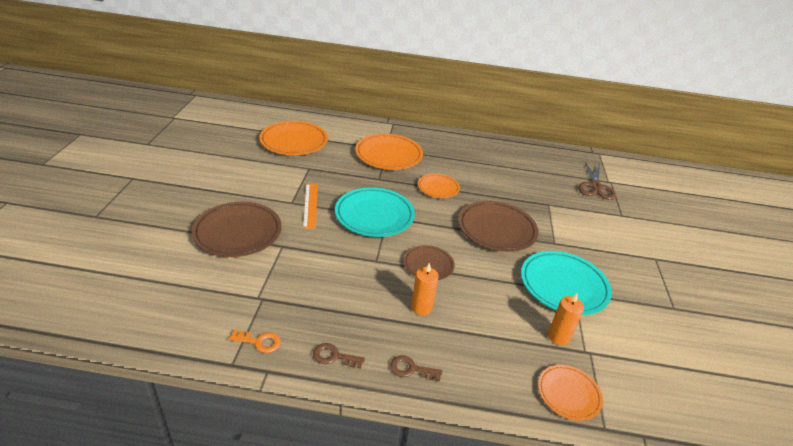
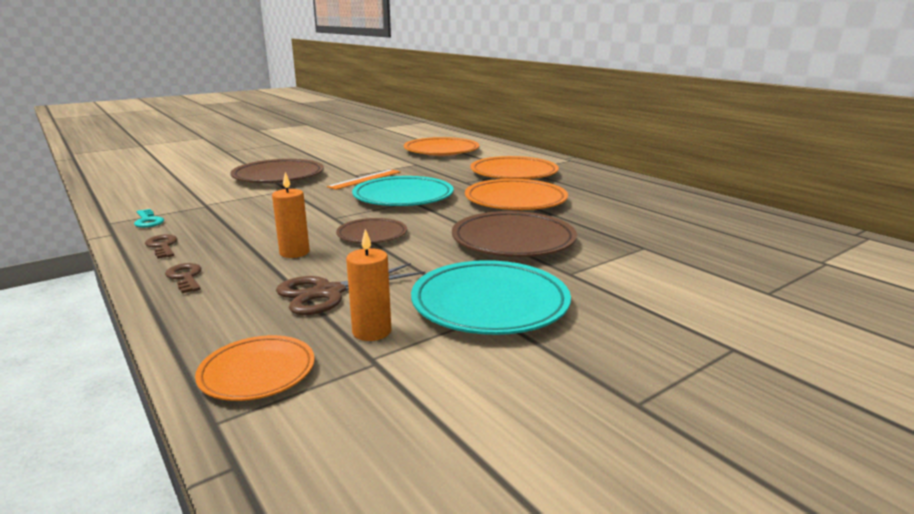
camera: 50 degrees right, 15 degrees down
orange key [229,330,281,353] -> turquoise key [134,209,164,228]
orange plate [418,174,460,198] -> orange plate [465,179,568,210], size x1.72
brown scissors [578,161,616,200] -> brown scissors moved to [276,263,425,315]

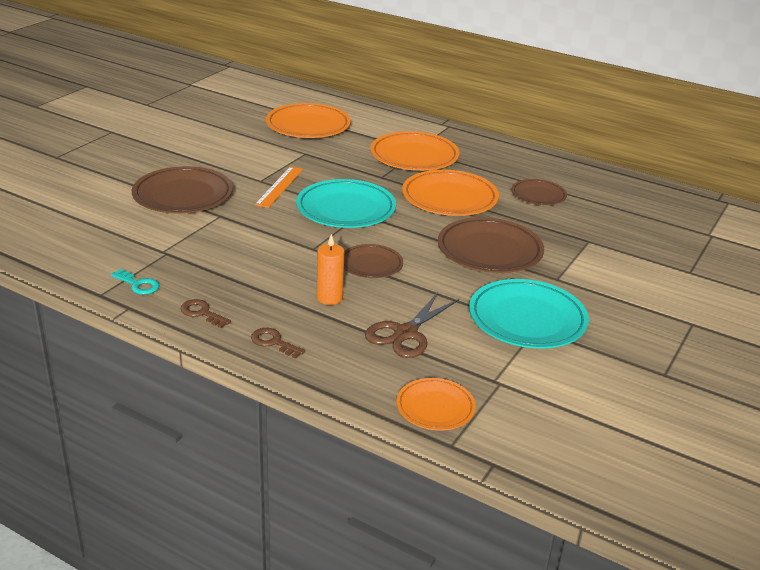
camera: 25 degrees left, 10 degrees up
orange candle [346,229,391,341] -> none
none -> brown plate [512,179,567,205]

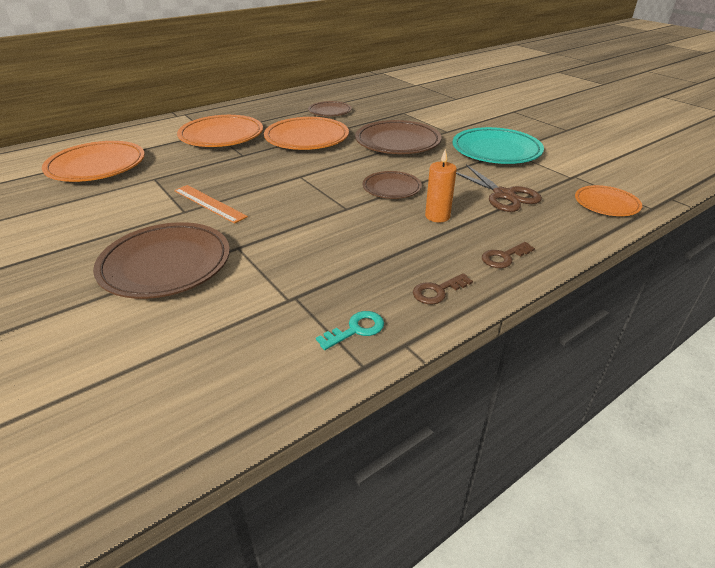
camera: 65 degrees left, 5 degrees up
turquoise plate [296,179,396,228] -> none

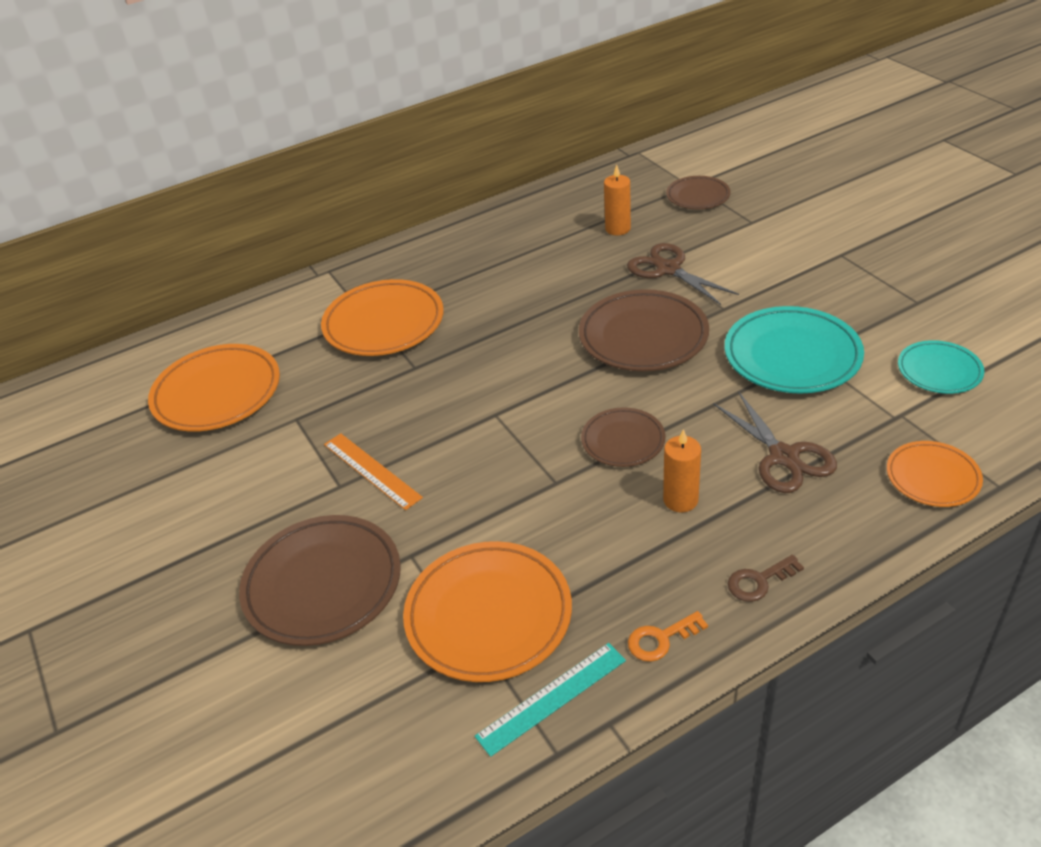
camera: 10 degrees right, 5 degrees up
orange plate [264,117,349,150] -> orange plate moved to [403,541,572,682]
brown plate [308,101,352,116] -> brown plate moved to [666,176,731,209]
turquoise key [316,311,384,350] -> turquoise ruler [475,643,626,757]
brown key [413,273,473,304] -> orange key [628,611,708,662]
none -> orange candle [604,165,631,235]
none -> brown scissors [627,243,739,305]
none -> turquoise plate [898,340,984,394]

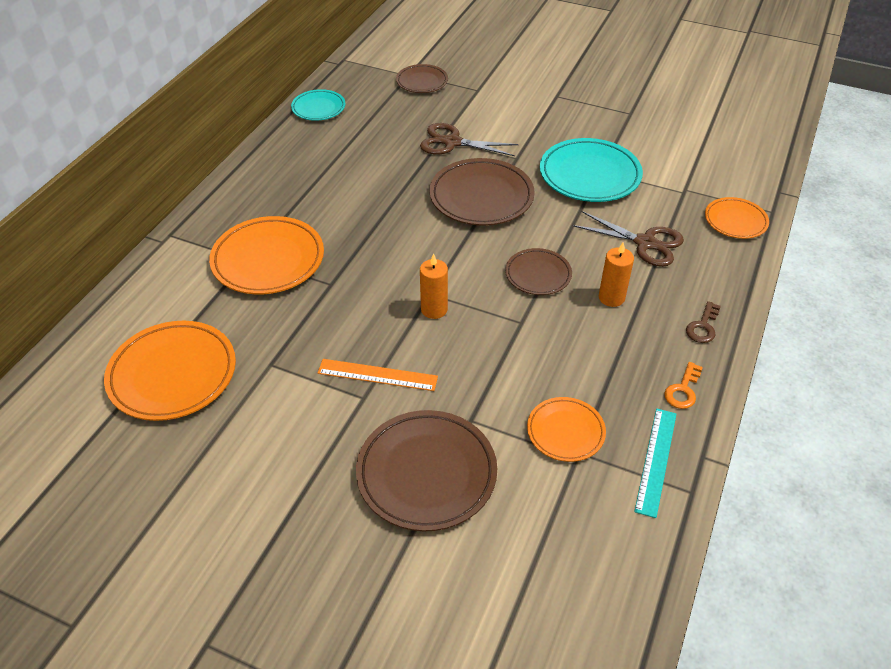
camera: 40 degrees left, 5 degrees up
orange plate [403,541,572,682] -> orange plate [527,397,606,462], size x0.58
orange candle [604,165,631,235] -> orange candle moved to [420,254,448,319]
turquoise plate [898,340,984,394] -> turquoise plate moved to [291,89,345,121]

